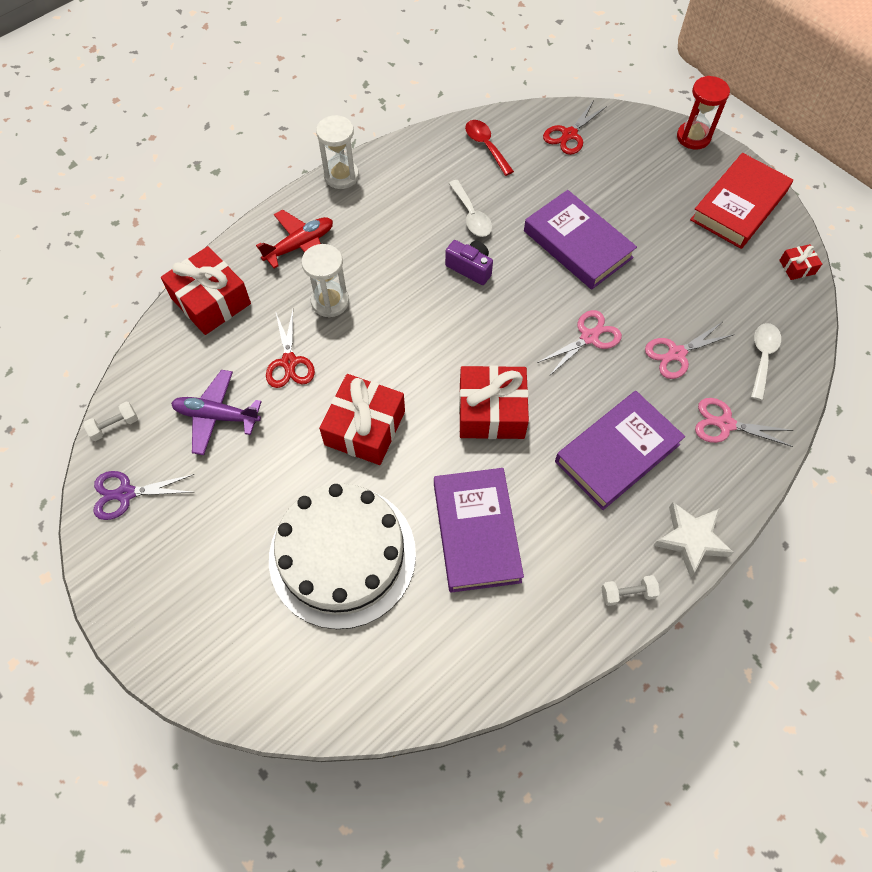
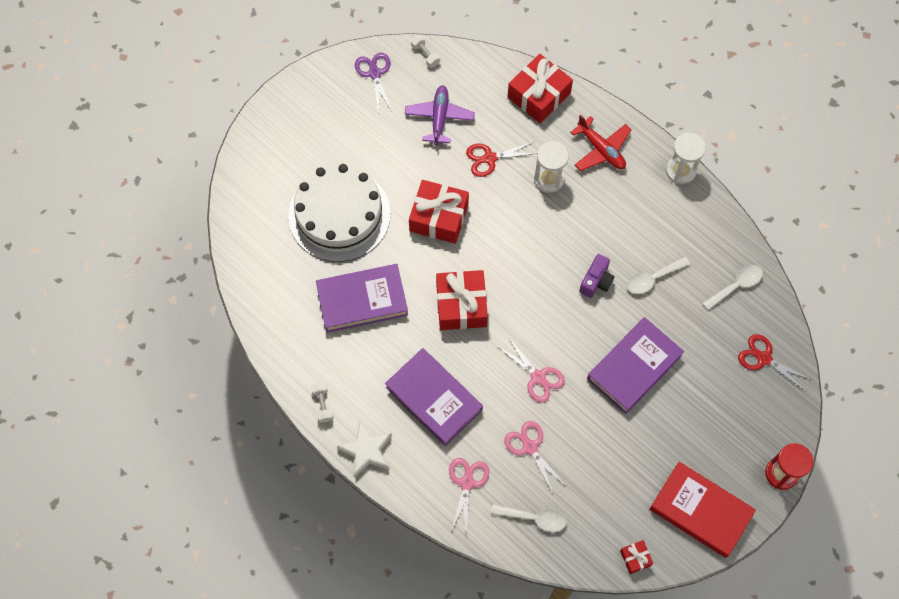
camera: 85 degrees right, 5 degrees up
red spoon [465,120,514,176] -> white spoon [703,265,763,310]

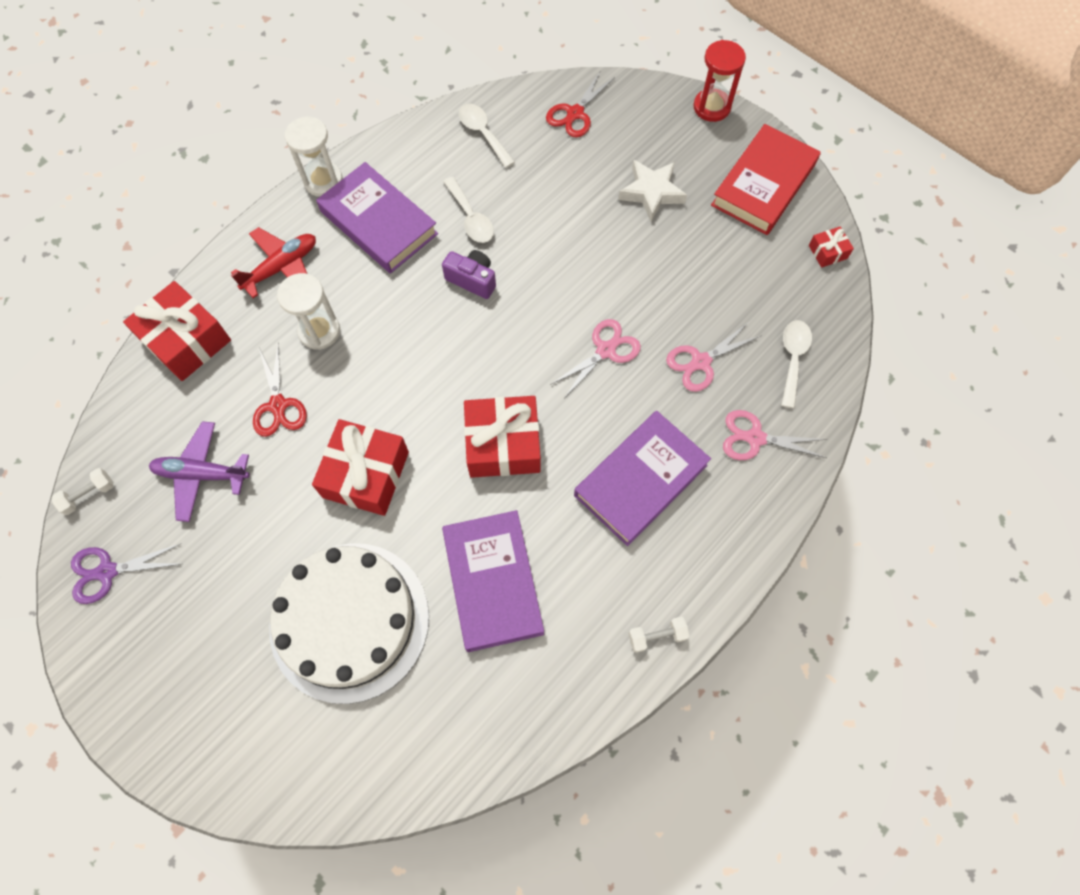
camera: 90 degrees left, 0 degrees up
white star [337,422,392,478] -> white star moved to [618,160,687,221]
purple book [587,317,684,414] -> purple book moved to [316,162,438,274]

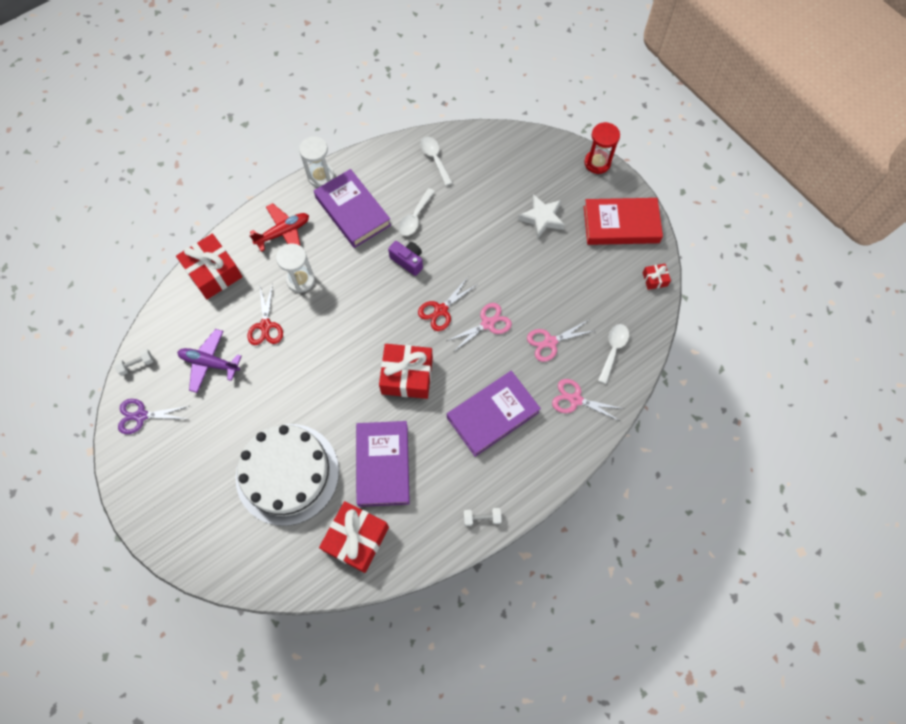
camera: 10 degrees right, 0 degrees up
red gift [312,419,409,516] -> red gift moved to [319,501,389,573]
white spoon [443,177,494,243] -> white spoon turned 45 degrees clockwise [399,188,435,236]
red scissors [546,70,615,138] -> red scissors moved to [418,277,478,331]
red book [711,124,821,235] -> red book turned 45 degrees clockwise [584,198,663,245]

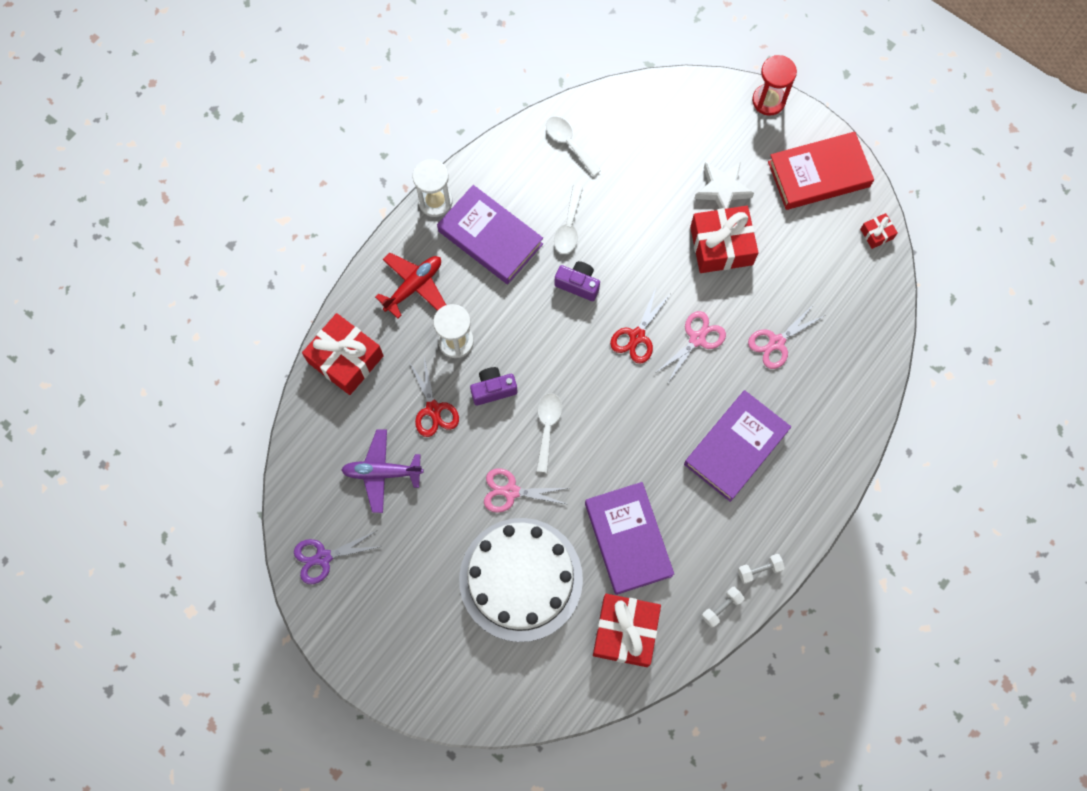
camera: 15 degrees left, 5 degrees up
white dumbbell [114,349,153,376] -> white dumbbell moved to [702,587,744,628]
red gift [379,344,433,399] -> red gift moved to [690,206,759,273]
pink scissors [552,379,624,421] -> pink scissors moved to [484,468,569,513]
white spoon [598,324,629,384] -> white spoon moved to [536,393,562,473]
none -> purple camera [470,367,517,406]

